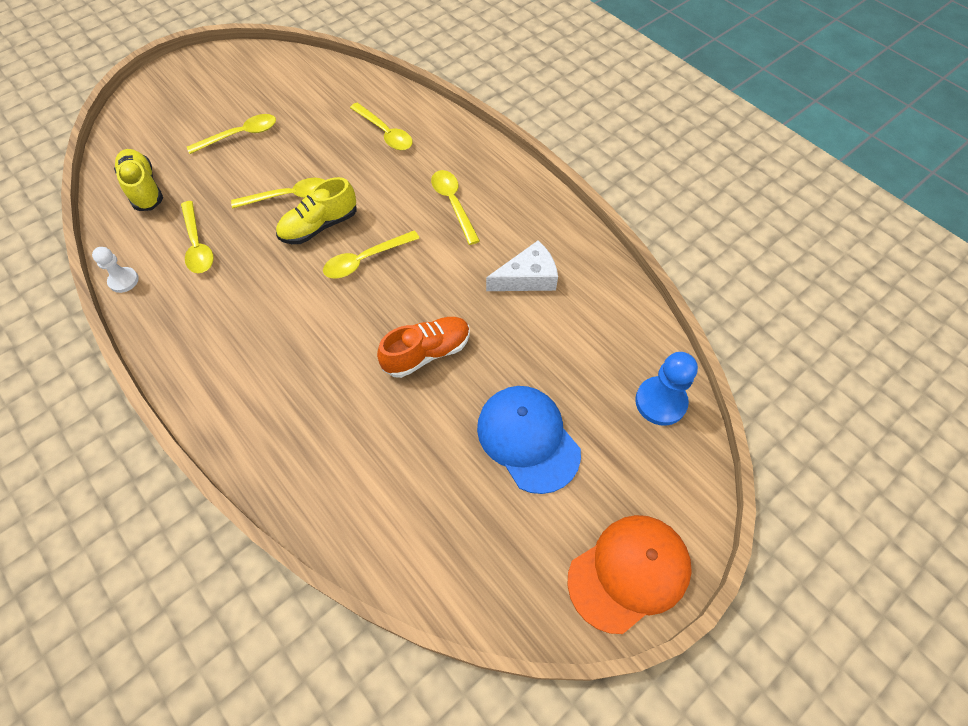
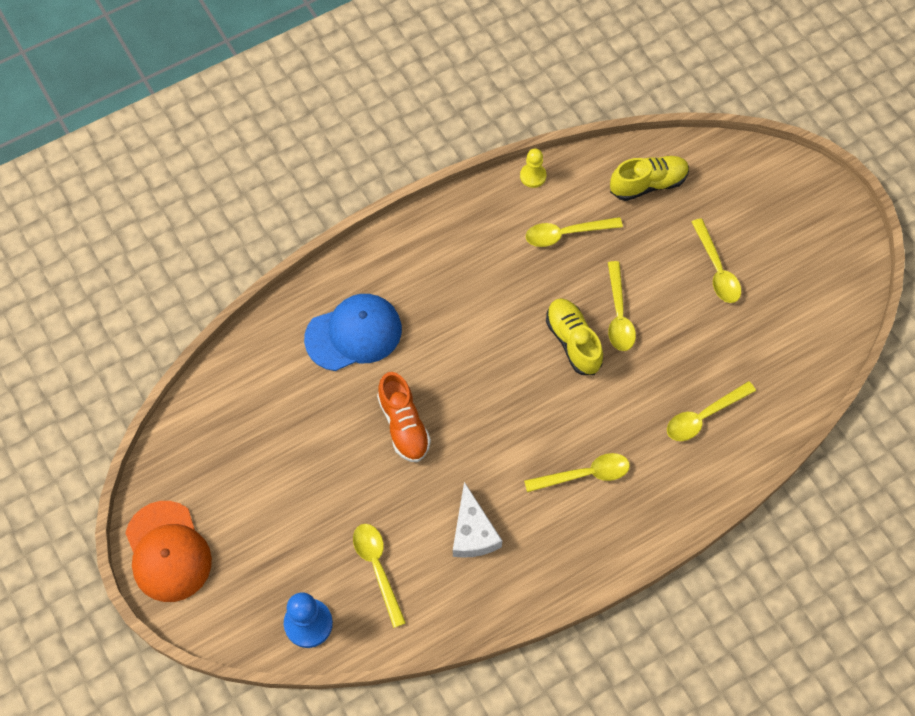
camera: 100 degrees right, 5 degrees up
white pawn [92,247,139,293] -> yellow pawn [520,149,546,188]
yellow spoon [323,230,420,278] -> yellow spoon moved to [353,524,406,628]
blue cap [477,386,581,494] -> blue cap moved to [304,294,402,371]

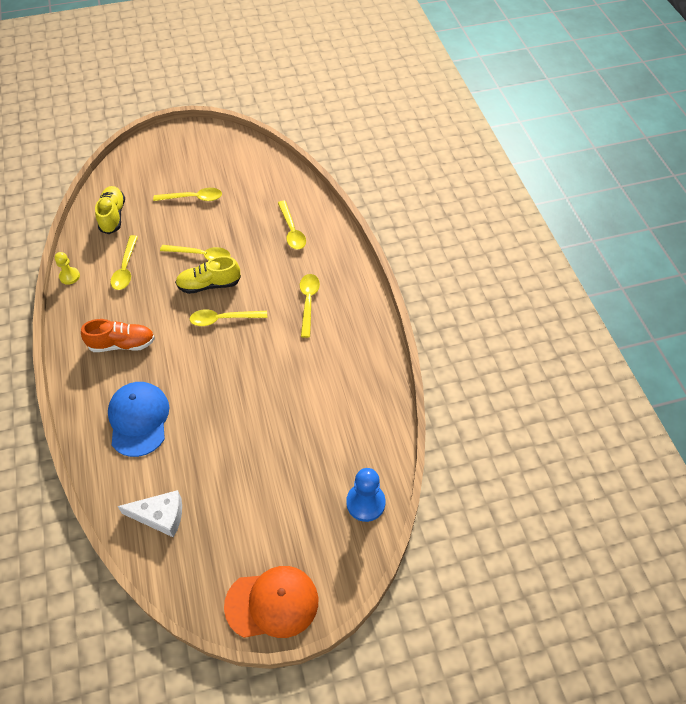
camera: 75 degrees left, 10 degrees down
yellow spoon [353,524,406,628] -> yellow spoon moved to [190,309,267,326]
orange shoe [377,372,431,462] -> orange shoe moved to [81,319,155,352]
white cheese [453,482,502,558] -> white cheese moved to [117,490,182,538]

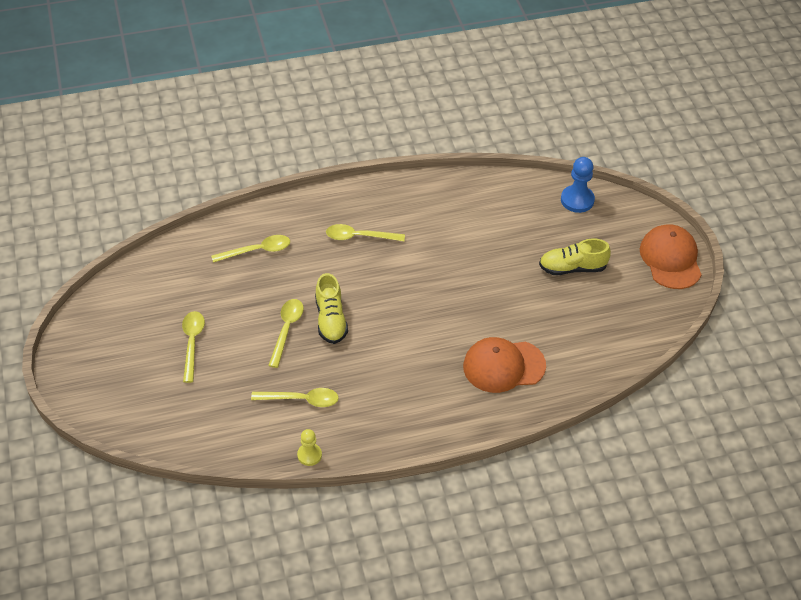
camera: 90 degrees left, 5 degrees down
orange shoe [81,319,155,352] -> none
yellow shoe [95,186,125,234] -> yellow shoe moved to [539,239,611,275]
blue cap [108,382,169,457] -> orange cap [463,337,546,393]
white cheese [117,490,182,538] -> none
yellow spoon [190,309,267,326] -> none

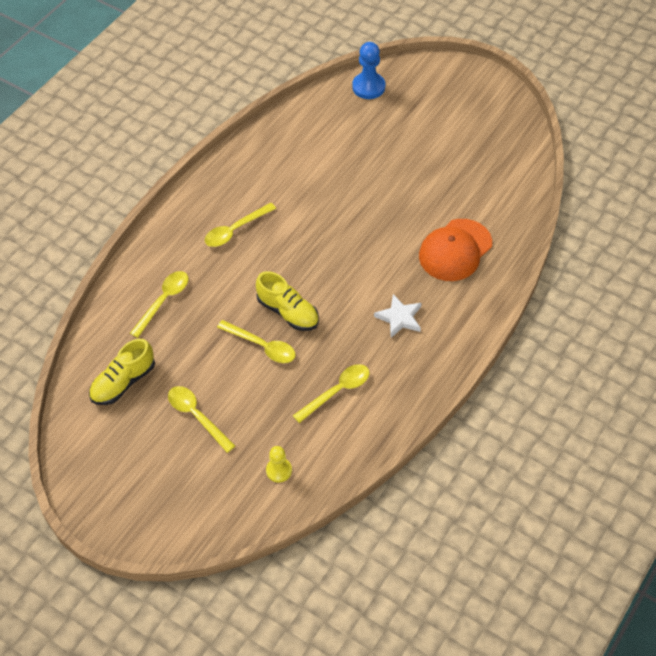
camera: 40 degrees left, 5 degrees up
yellow spoon [268,299,304,368] -> yellow spoon turned 150 degrees clockwise [217,320,296,363]
yellow pawn [297,429,322,466] -> yellow pawn moved to [266,446,292,483]
yellow shoe [539,239,611,275] -> yellow shoe moved to [89,339,155,405]
orange cap [640,224,702,289] -> none
none -> white star [374,294,422,338]

